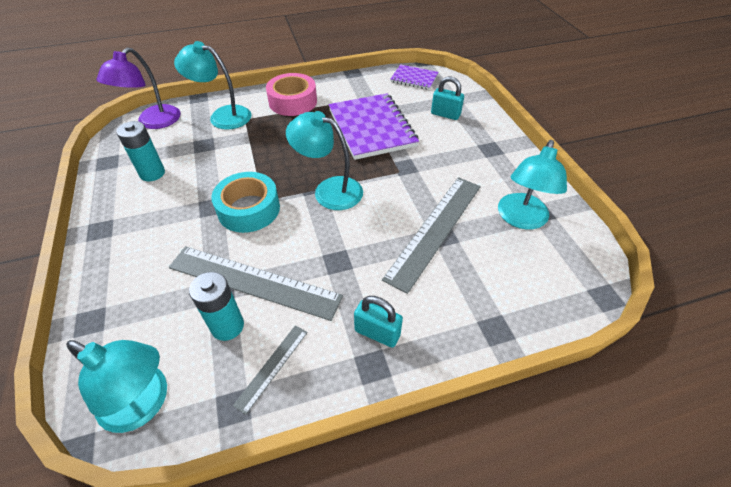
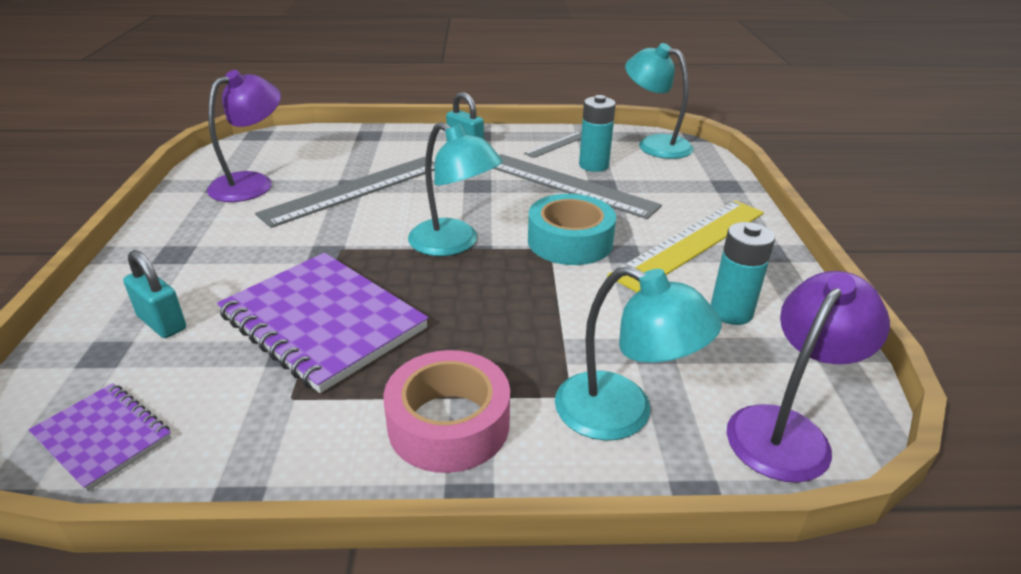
camera: 165 degrees left, 15 degrees down
purple notebook [329,93,419,160] -> purple notebook turned 45 degrees counterclockwise [217,253,428,393]
turquoise lamp [498,140,567,230] -> purple lamp [207,70,281,202]
none -> yellow ruler [607,200,764,292]

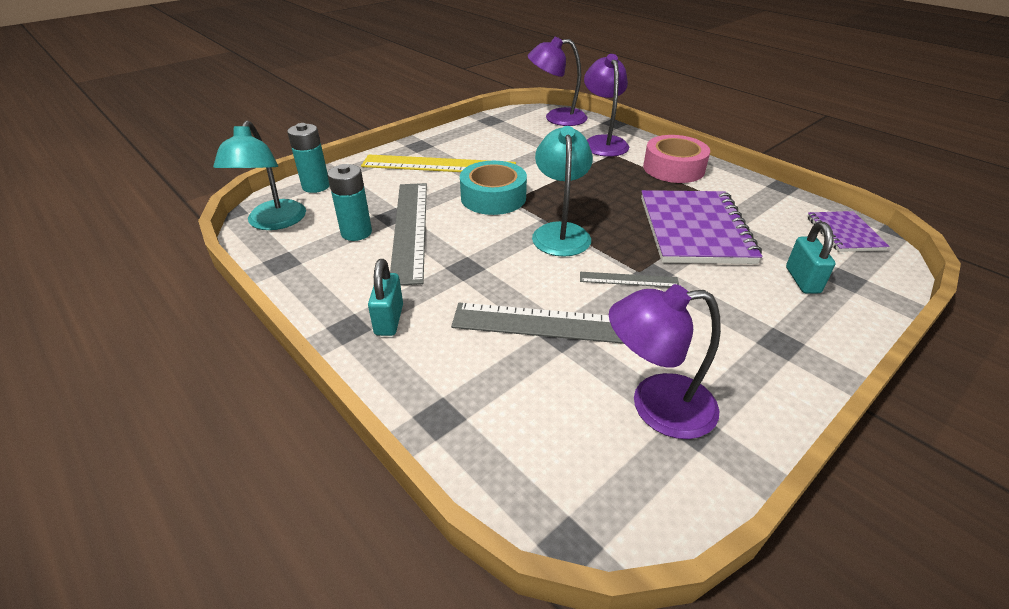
camera: 130 degrees left, 5 degrees up
grey ruler [524,132,581,158] -> grey ruler moved to [580,272,679,287]
turquoise lamp [555,266,722,441] -> purple lamp [584,54,629,157]
turquoise battery [711,222,775,325] -> turquoise battery moved to [287,123,330,193]

